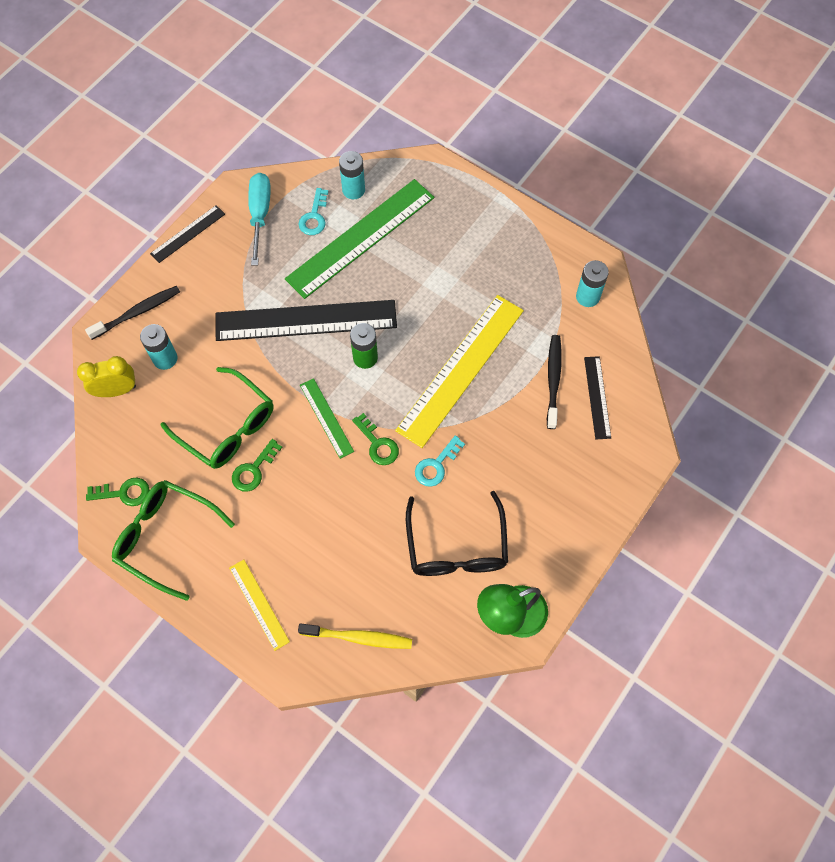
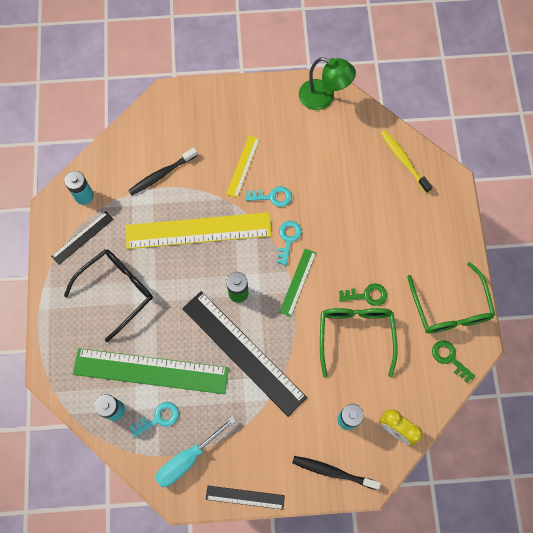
camera: 130 degrees left, 5 degrees up
yellow ruler [229,560,290,651] -> yellow ruler moved to [226,136,260,198]
green key [352,413,399,465] -> turquoise key [277,221,302,265]
black glasses [406,491,508,576] -> black glasses moved to [64,250,153,342]
black ruler [584,356,611,439] -> black ruler moved to [51,211,113,265]

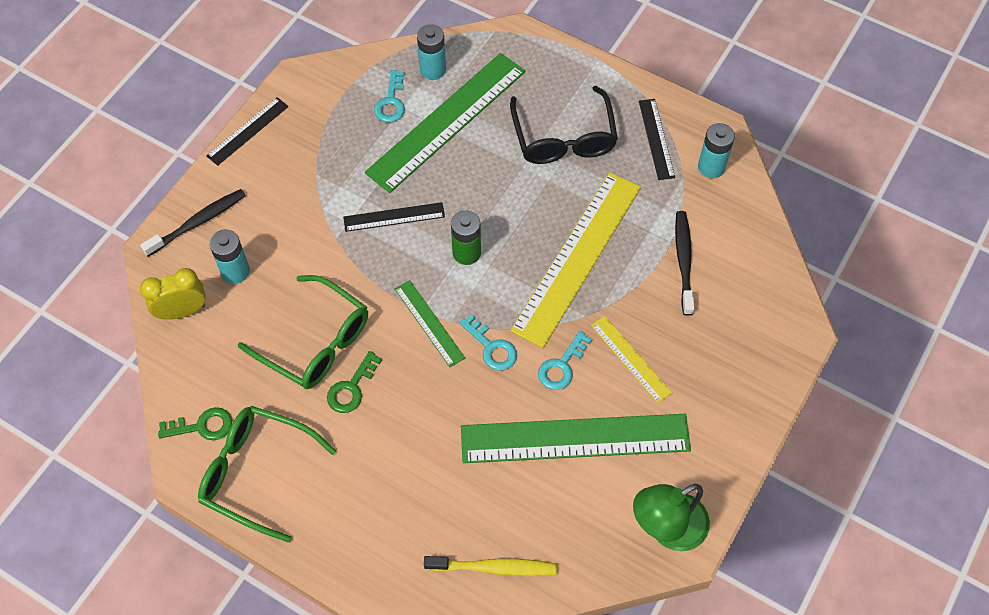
camera: 125 degrees right, 10 degrees down
turquoise screwdriver [155,416,236,487] -> none
black ruler [182,291,307,417] -> black ruler [343,202,445,232], size x0.48
none -> green ruler [461,414,691,463]

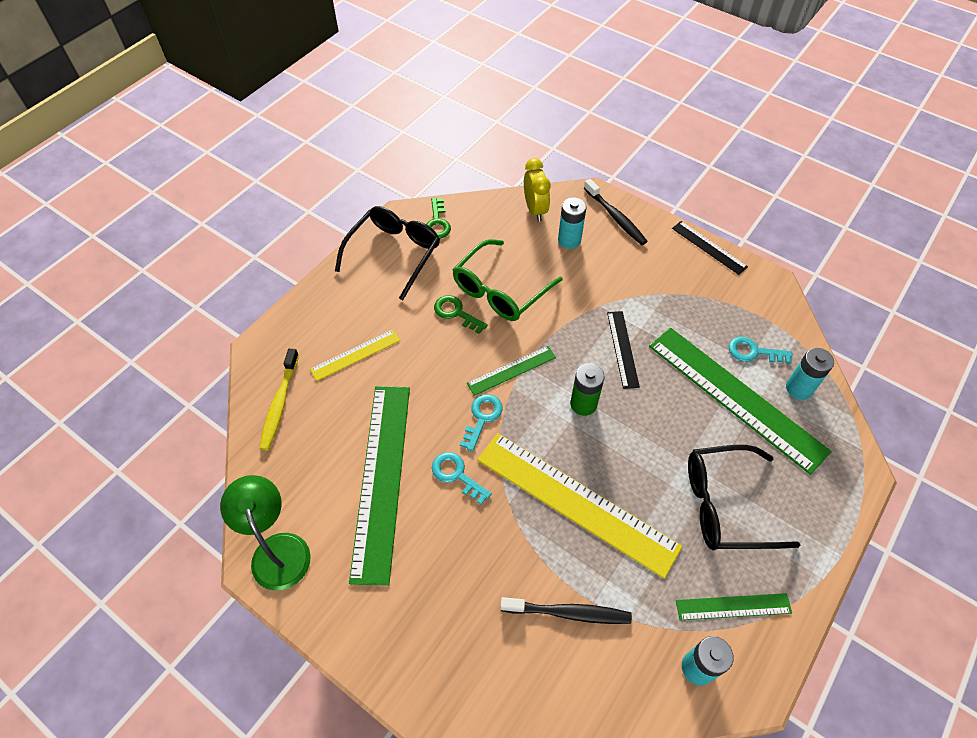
camera: 95 degrees right, 5 degrees down
green glasses [198,406,336,543] -> black glasses [335,206,440,300]
turquoise key [460,314,517,371] -> turquoise key turned 150 degrees clockwise [460,394,503,451]
yellow ruler [591,316,672,403] -> yellow ruler moved to [310,329,400,381]
black ruler [639,99,675,180] -> green ruler [676,593,792,620]

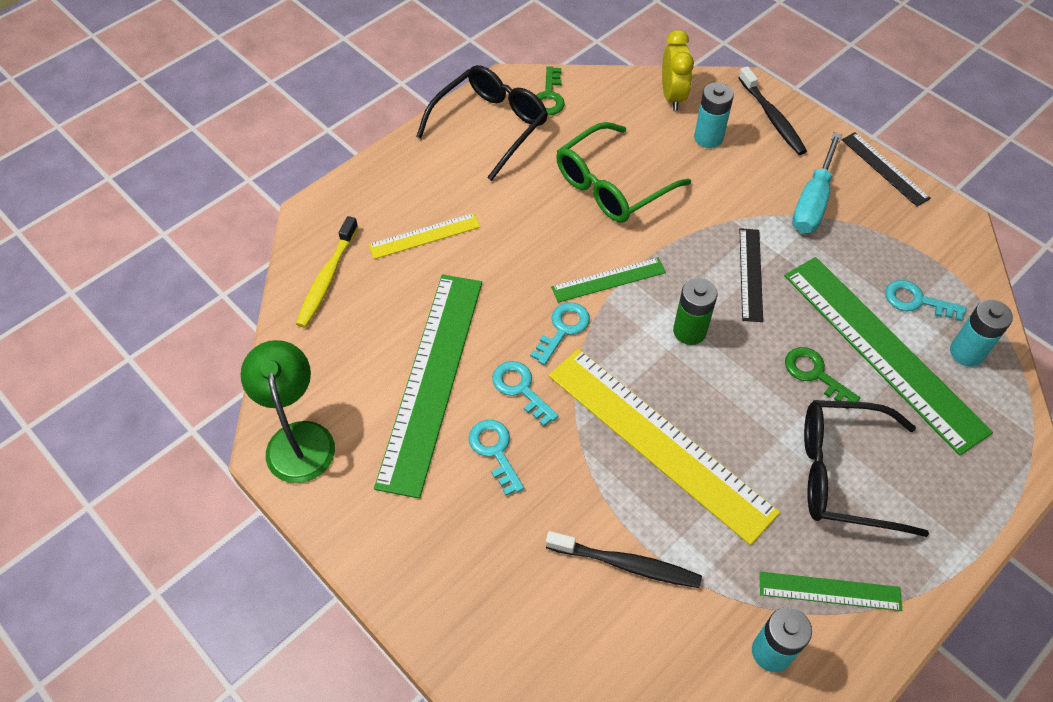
camera: 10 degrees right, 0 degrees up
green key [434,295,488,334] -> green key moved to [785,347,860,410]
none -> turquoise key [468,420,524,496]
none -> turquoise screwdriver [792,132,842,233]

